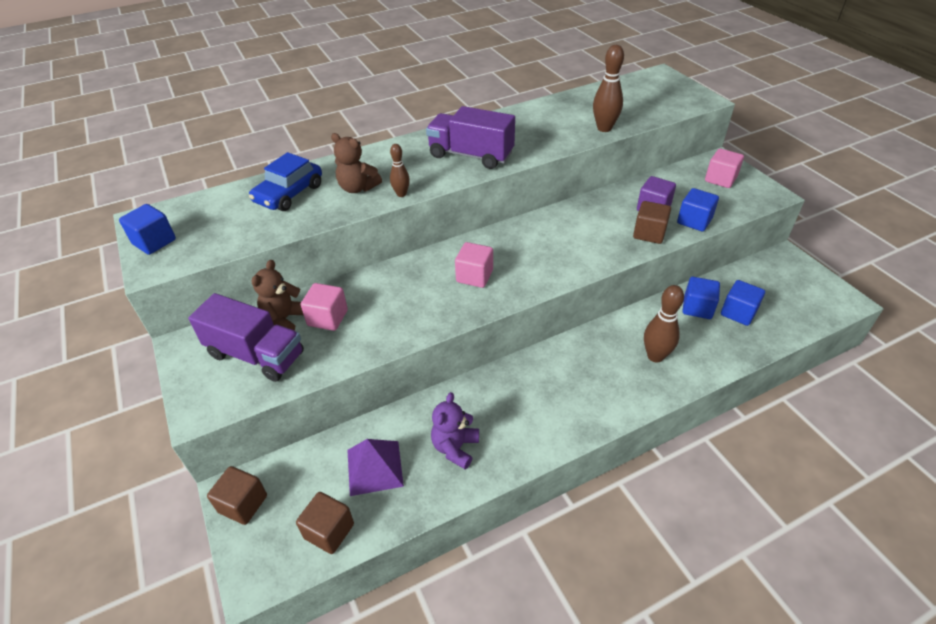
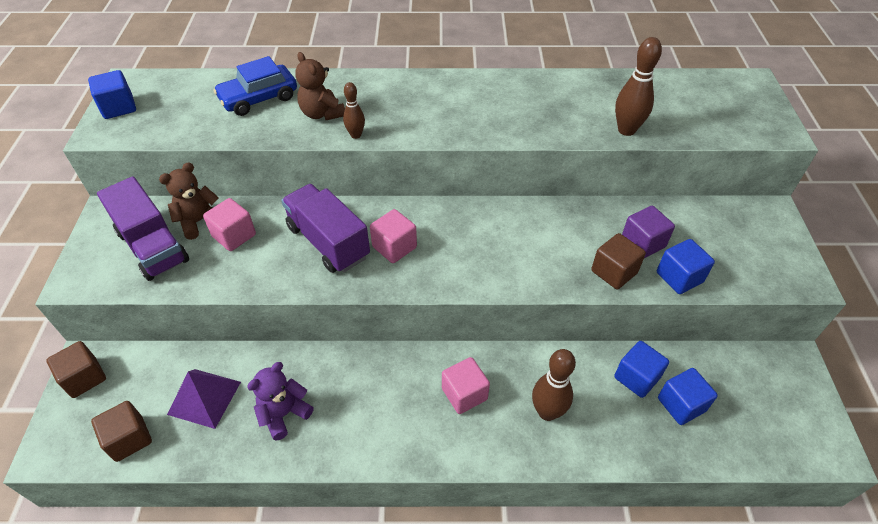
camera: 25 degrees right, 5 degrees up
purple truck [426,106,515,169] -> purple truck moved to [281,184,370,273]
pink cube [705,149,744,188] -> pink cube moved to [442,357,490,414]

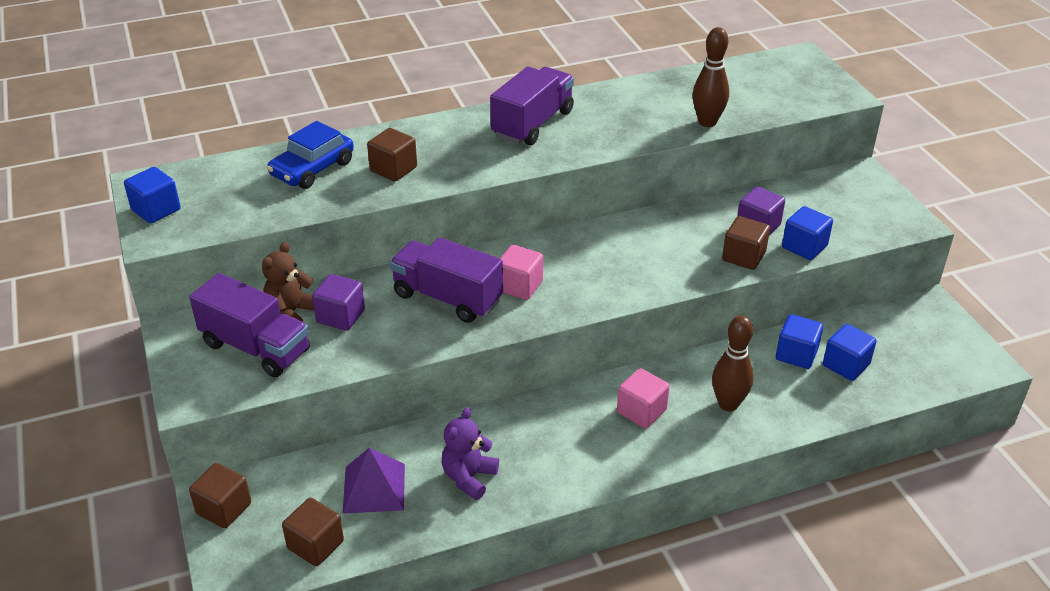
camera: 20 degrees left, 10 degrees down
pink cube [203,198,256,251] -> purple cube [312,274,365,331]
brown teddy bear [295,52,345,120] -> brown cube [367,128,417,181]
brown bowling pin [343,82,365,139] -> none
none -> purple truck [490,67,574,145]

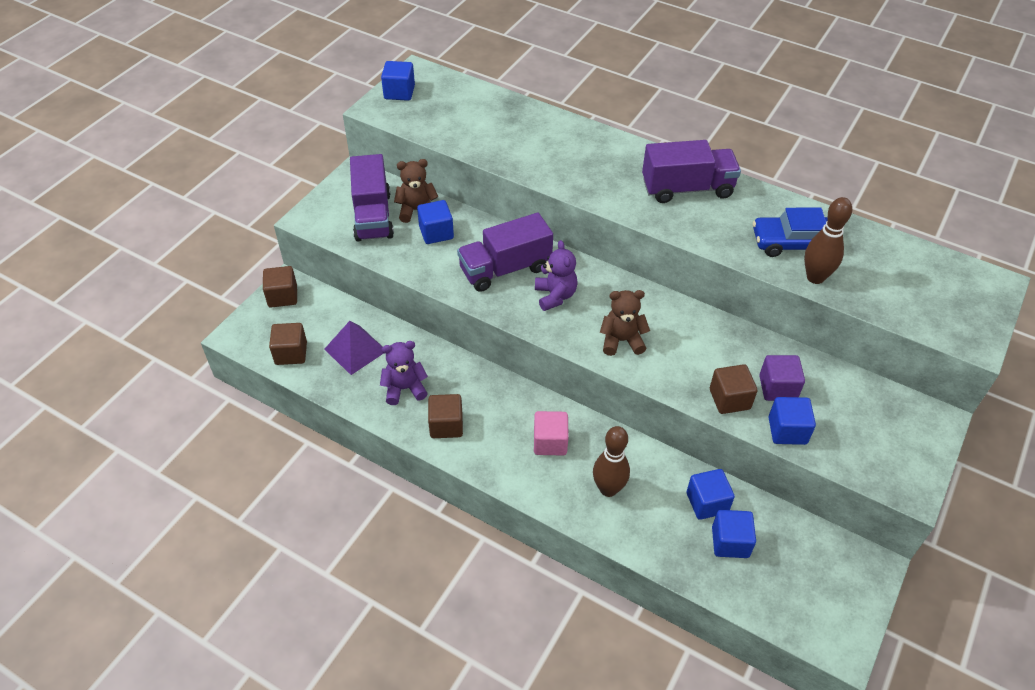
camera: 50 degrees right, 10 degrees up
blue car [267,121,354,189] -> blue car moved to [753,208,828,257]
purple cube [312,274,365,331] -> blue cube [417,200,454,244]
brown cube [367,128,417,181] -> brown cube moved to [428,394,463,438]
purple truck [390,237,503,323] -> purple truck turned 105 degrees counterclockwise [457,213,553,292]
pink cube [500,245,543,300] -> purple teddy bear [535,240,578,311]
none -> brown teddy bear [600,290,650,356]

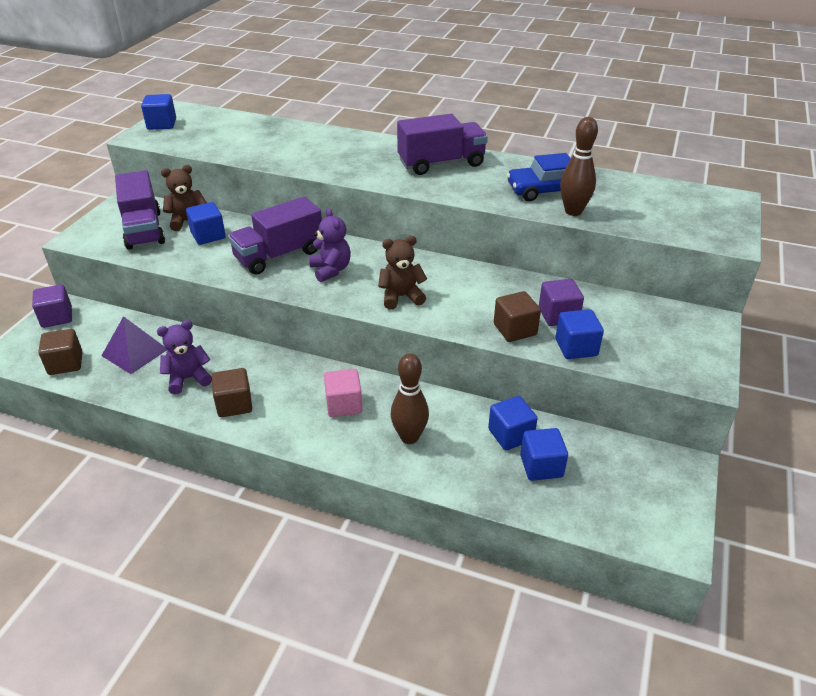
camera: 10 degrees left, 10 degrees down
brown cube [263,266,297,307] -> purple cube [32,284,72,328]

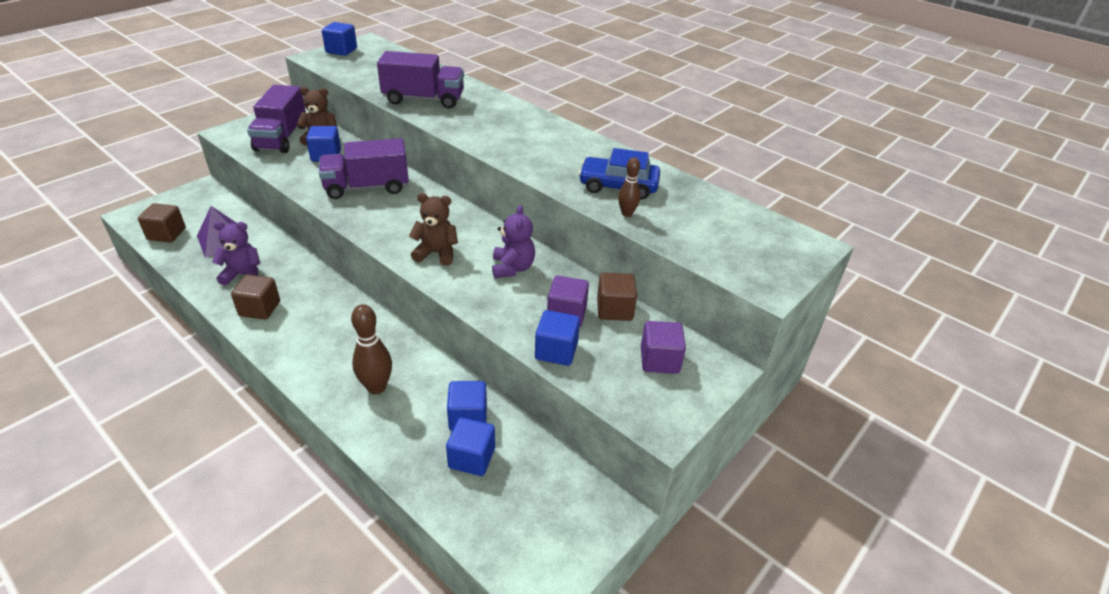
camera: 20 degrees right, 0 degrees up
purple cube [32,284,72,328] -> purple cube moved to [641,321,686,374]
purple teddy bear [309,208,351,282] -> purple teddy bear moved to [492,205,535,278]
pink cube [324,369,362,417] -> none
purple truck [397,114,488,175] -> purple truck moved to [377,51,464,109]
brown cube [494,291,541,342] -> brown cube moved to [597,273,637,321]
brown bowling pin [560,117,598,216] -> brown bowling pin [618,157,640,217], size x0.60

